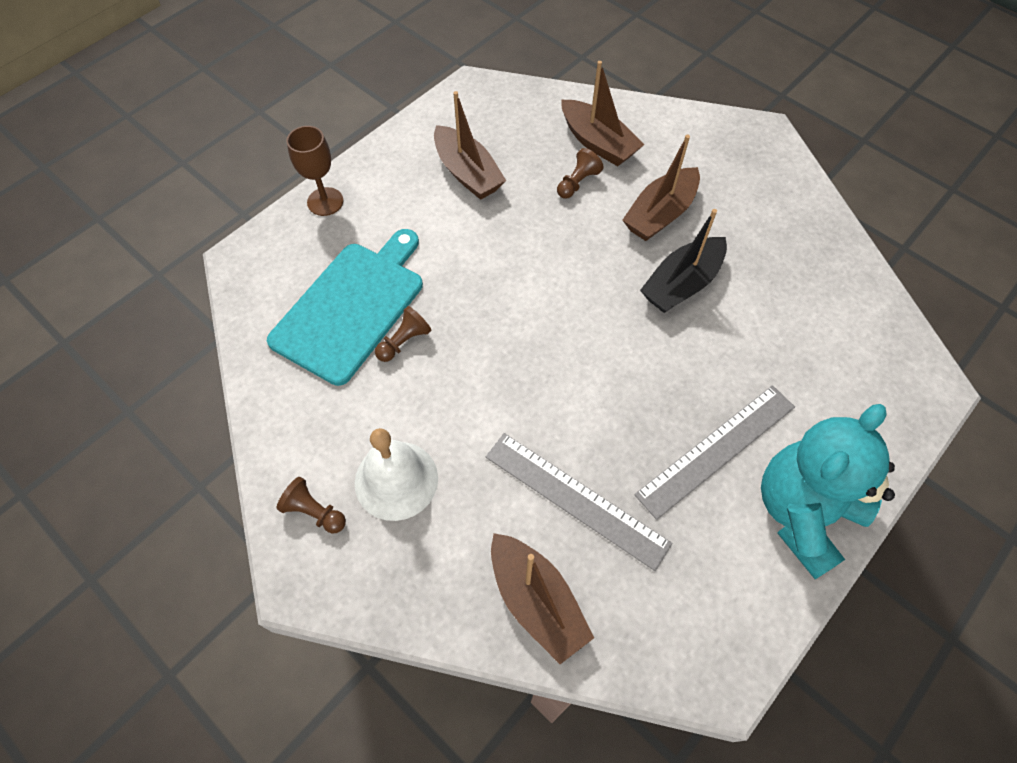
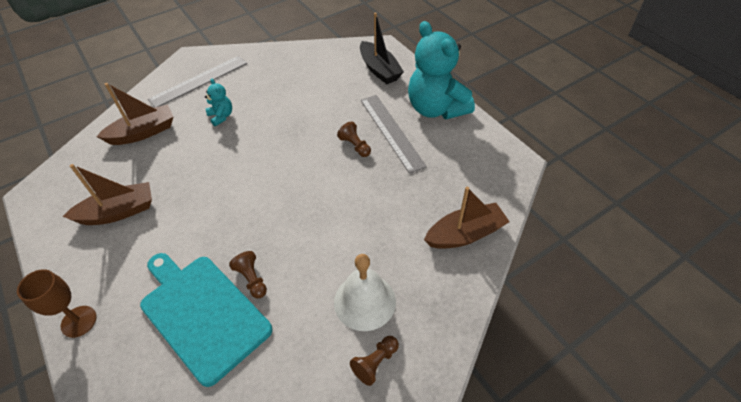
camera: 75 degrees left, 10 degrees down
grey ruler [486,433,673,571] -> grey ruler moved to [148,56,247,107]
brown pawn [557,148,603,199] -> brown pawn moved to [337,122,371,157]
brown boat [623,135,700,241] -> turquoise teddy bear [205,79,232,126]
black boat [640,209,727,313] -> black boat moved to [360,12,404,84]

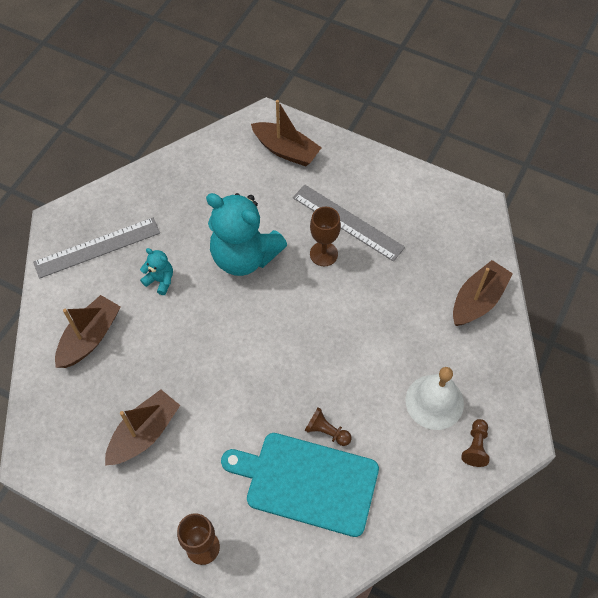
camera: 30 degrees left, 10 degrees up
grey ruler [148,56,247,107] -> grey ruler turned 45 degrees clockwise [33,218,160,279]
brown pawn [337,122,371,157] -> brown goblet [310,207,341,266]
black boat [360,12,404,84] -> brown boat [251,100,322,166]
turquoise teddy bear [408,21,475,119] -> turquoise teddy bear moved to [206,193,287,276]

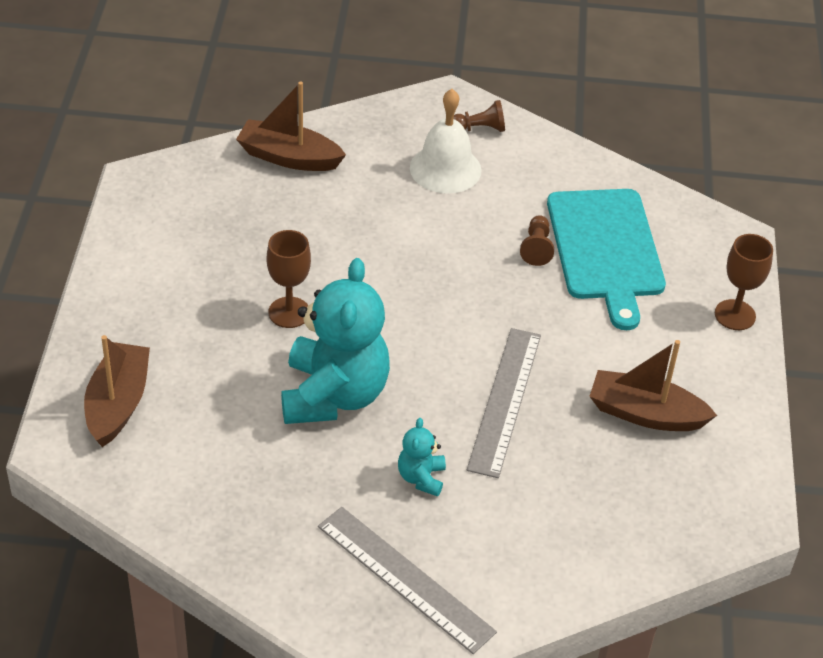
camera: 115 degrees left, 15 degrees down
brown boat [55,295,121,368] -> none
grey ruler [293,185,405,262] -> grey ruler moved to [467,328,541,478]

